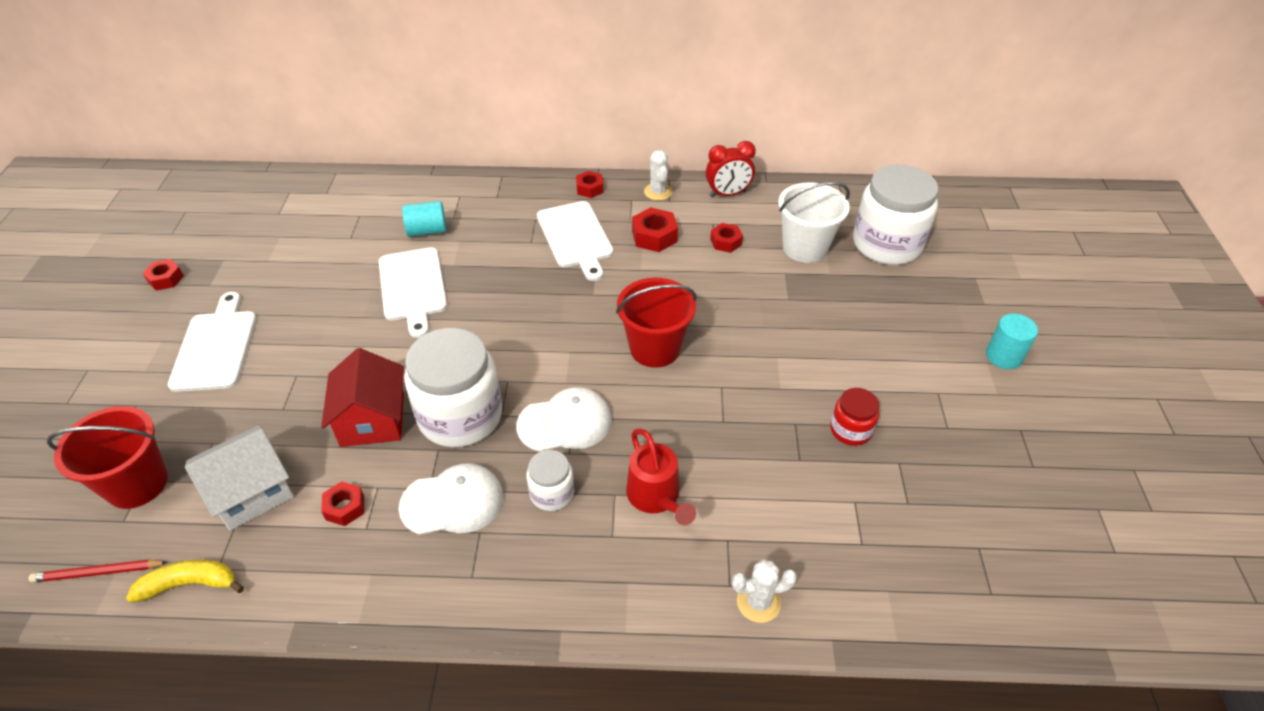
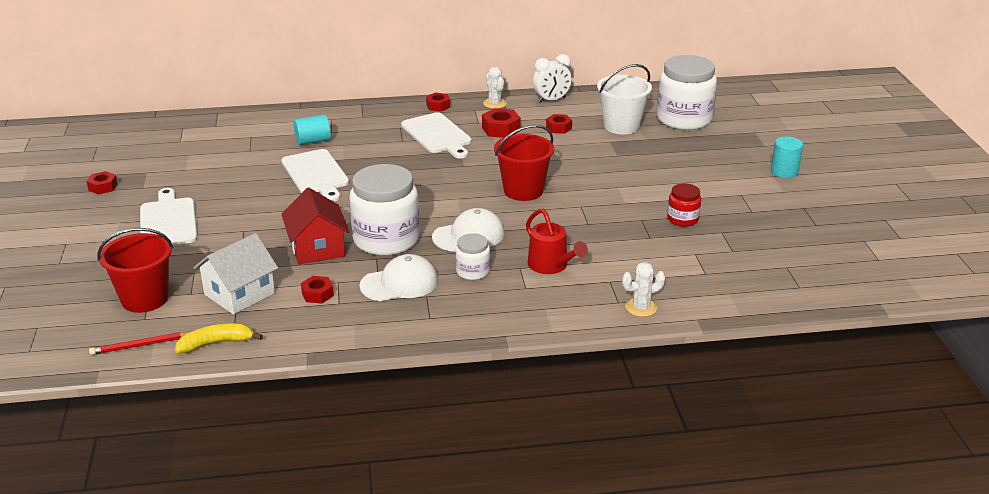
camera: 10 degrees left, 15 degrees down
red clock [706,141,756,197] -> white clock [533,54,572,103]

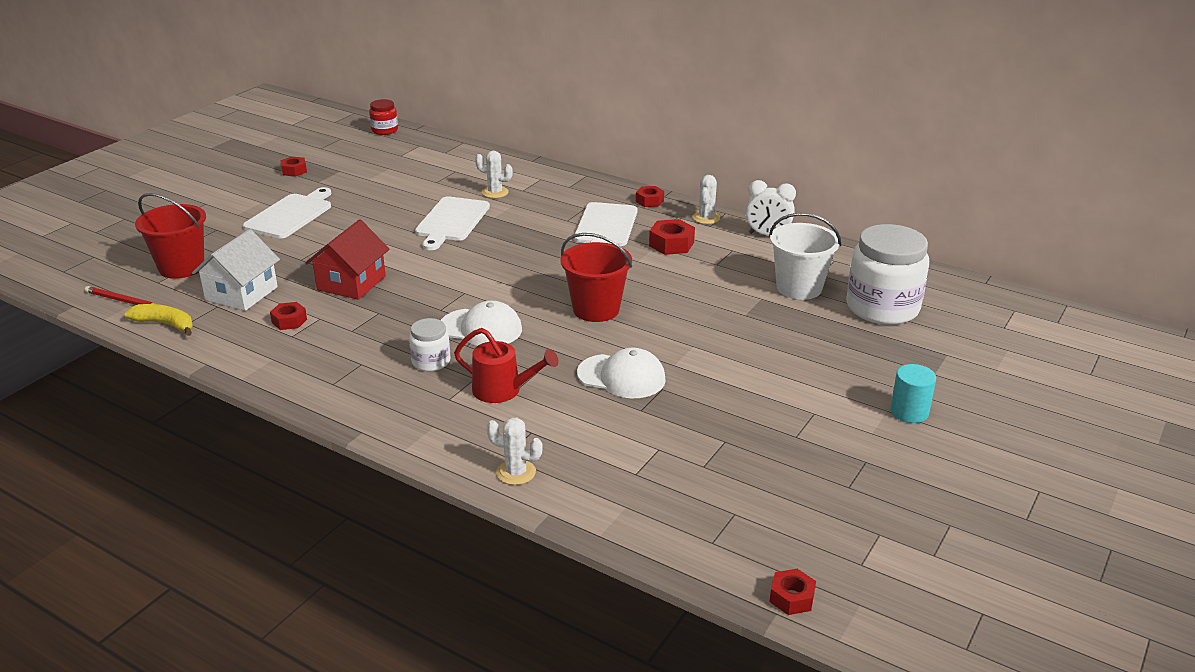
camera: 40 degrees right, 0 degrees up
white house [194,233,278,315] -> white house turned 60 degrees counterclockwise [192,229,280,311]
turquoise cylinder [294,114,331,145] -> white cactus [475,151,513,198]
white jar [349,164,420,256] -> none
white cap [359,254,438,301] -> white cap moved to [577,348,666,398]
red watering can [526,209,588,274] -> red watering can turned 75 degrees counterclockwise [454,328,559,403]
red nut [546,114,572,134] -> red nut moved to [769,569,816,615]
red jar [667,183,701,227] -> red jar moved to [369,99,398,135]

